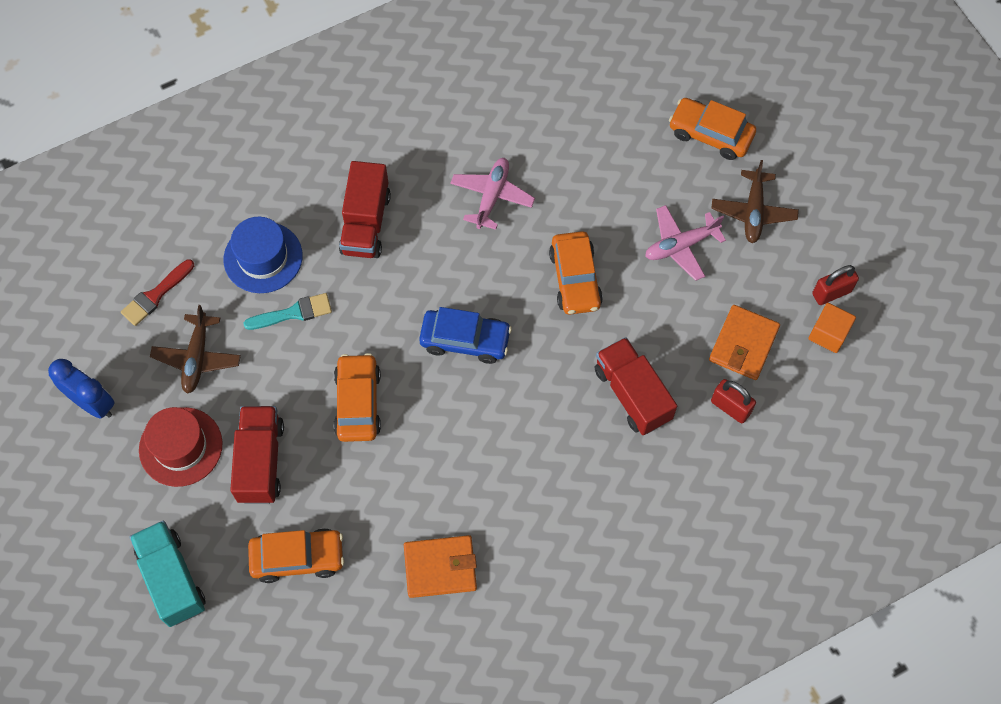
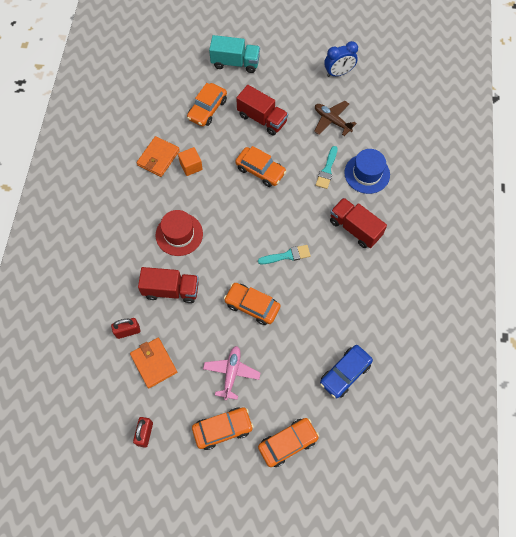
camera: 125 degrees right, 0 degrees up
red brush [121,259,194,326] -> none
red hat [139,407,222,487] -> red hat moved to [156,210,203,256]
blue car [419,307,512,364] -> blue car moved to [320,345,373,399]
pink plane [450,158,535,230] -> none
brown plane [711,160,799,243] -> orange car [192,407,254,450]
orange cube [808,303,856,353] -> orange cube moved to [178,147,203,176]
none -> turquoise brush [258,245,311,264]

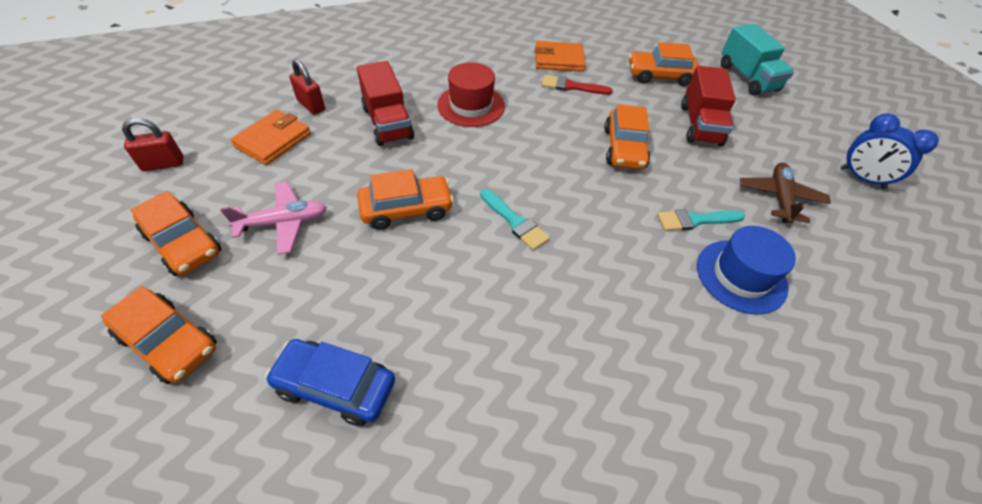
camera: 60 degrees right, 15 degrees down
orange cube [178,147,203,176] -> red brush [542,75,613,95]
orange car [224,283,280,325] -> orange car turned 75 degrees clockwise [357,169,454,230]
red truck [330,198,387,248] -> none

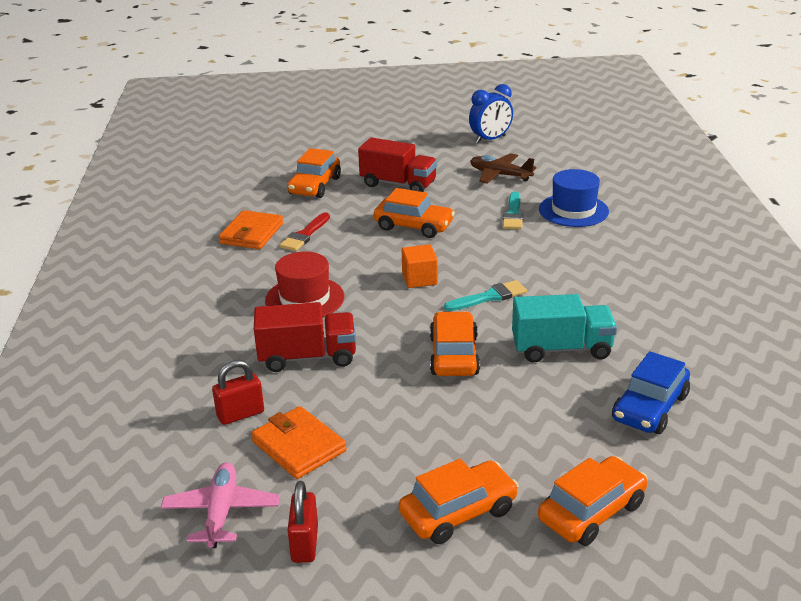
camera: 70 degrees left, 20 degrees down
pink plane [220,182,327,255] -> pink plane moved to [161,462,280,548]
turquoise truck [721,24,794,95] -> turquoise truck moved to [512,294,617,363]
none -> orange cube [402,244,438,288]

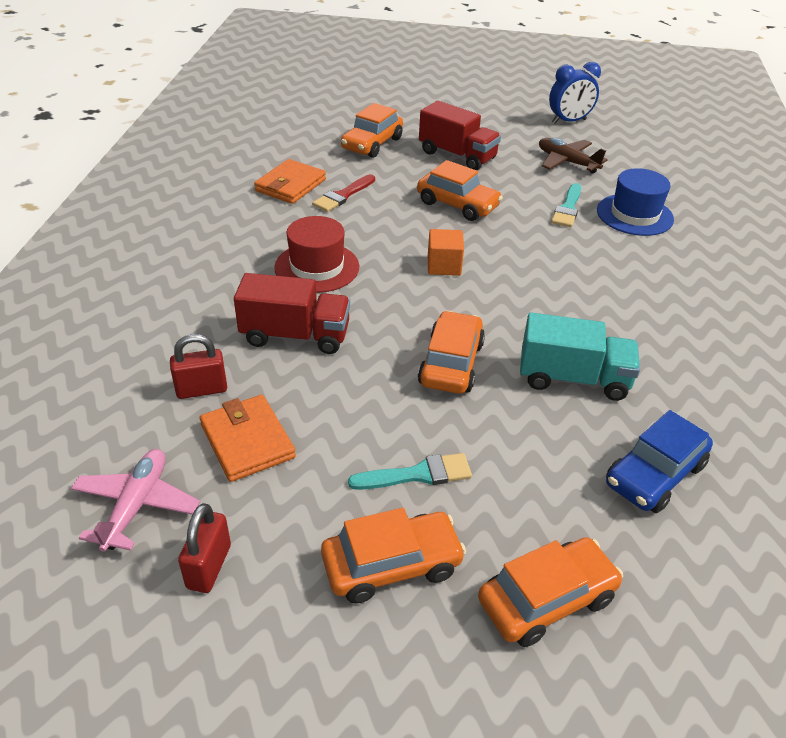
camera: 10 degrees right, 10 degrees up
turquoise brush [444,280,527,311] -> turquoise brush moved to [348,453,472,490]

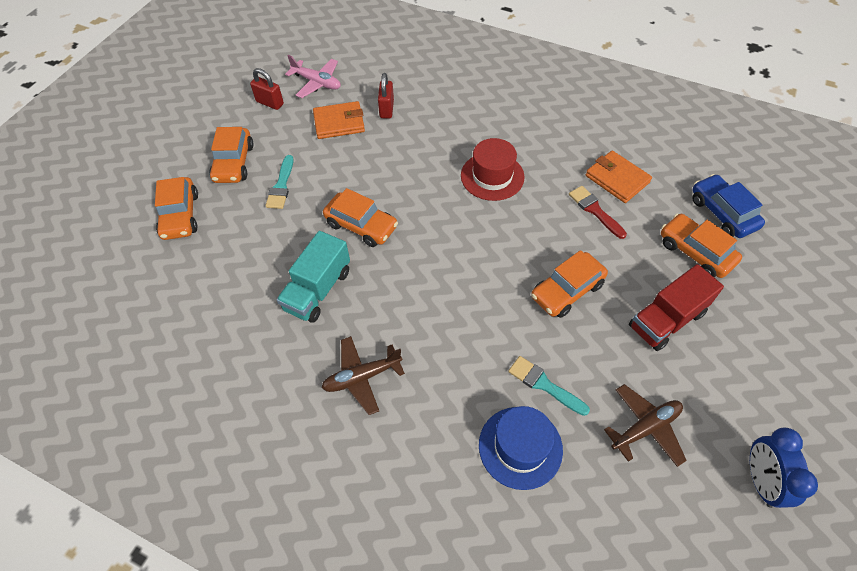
camera: 110 degrees right, 15 degrees up
red truck [234,273,350,354] -> none
orange cube [428,229,464,276] -> none
blue car [606,410,713,513] -> blue car moved to [692,174,765,238]
none -> brown plane [321,336,405,415]

